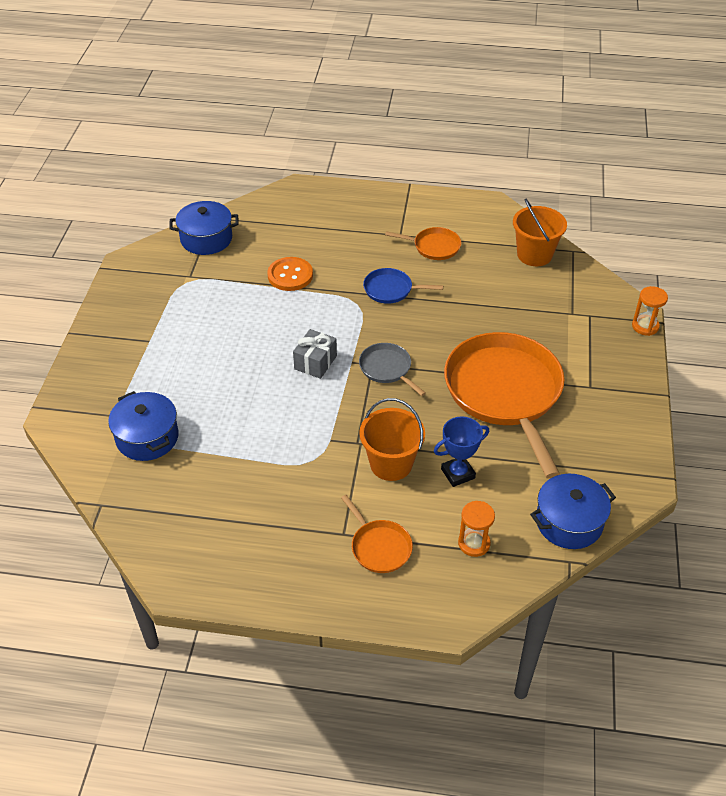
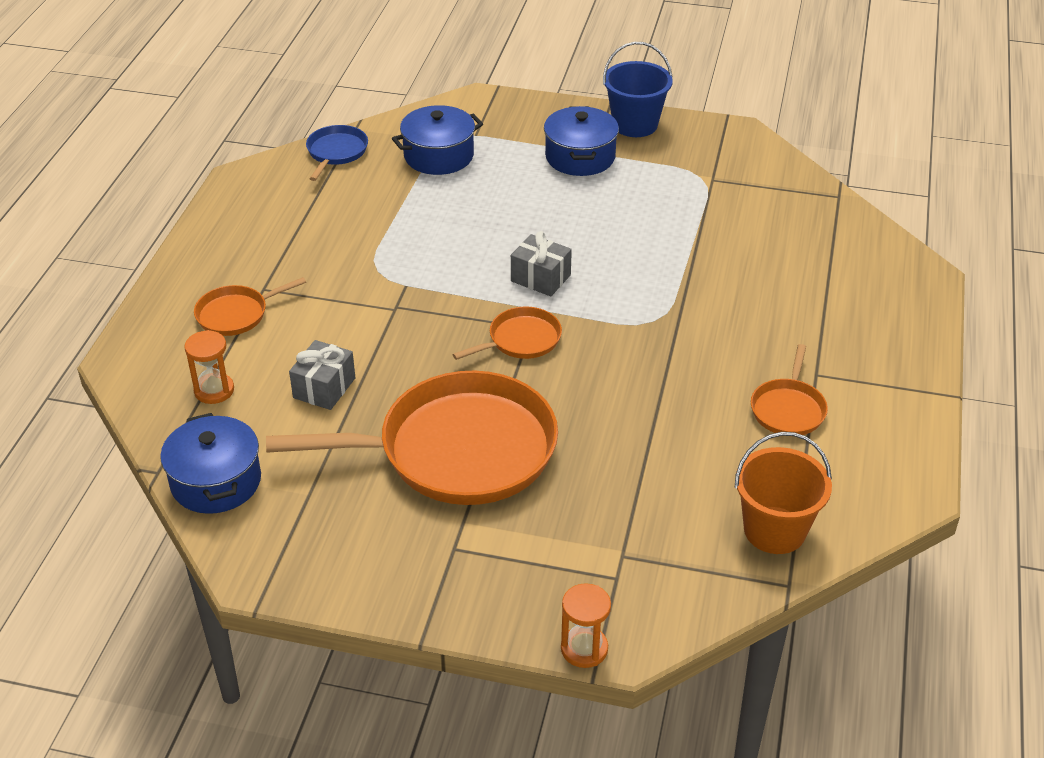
camera: 95 degrees right, 5 degrees down
blue pot [169,201,239,255] -> blue pot moved to [544,106,619,176]
orange button [267,257,313,291] -> none
grey pan [359,343,426,396] -> orange pan [452,307,562,360]
orange bucket [359,398,425,481] -> none
blue pan [363,268,443,304] -> blue pan moved to [306,125,368,181]
blue trophy [434,416,489,487] -> grey gift [289,340,355,410]
none -> blue bucket [603,42,673,137]

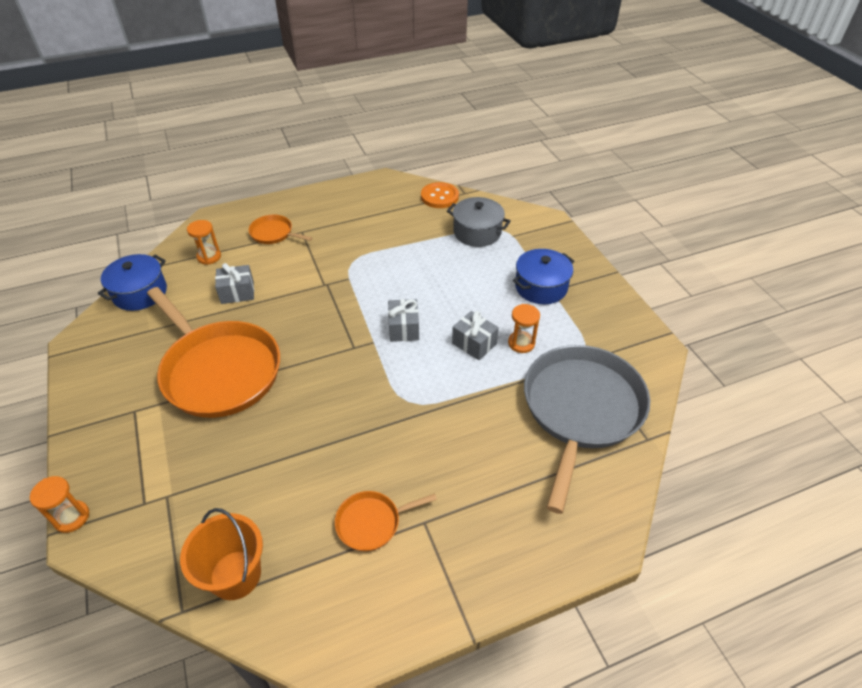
camera: 55 degrees right, 5 degrees up
blue pan [306,125,368,181] -> orange button [421,182,459,208]
blue pot [392,105,483,175] -> grey pot [447,197,511,247]
orange pan [452,307,562,360] -> none
blue bucket [603,42,673,137] -> none
none -> grey gift [452,311,499,360]
none -> orange hourglass [508,304,540,353]
none -> grey pan [524,345,650,514]

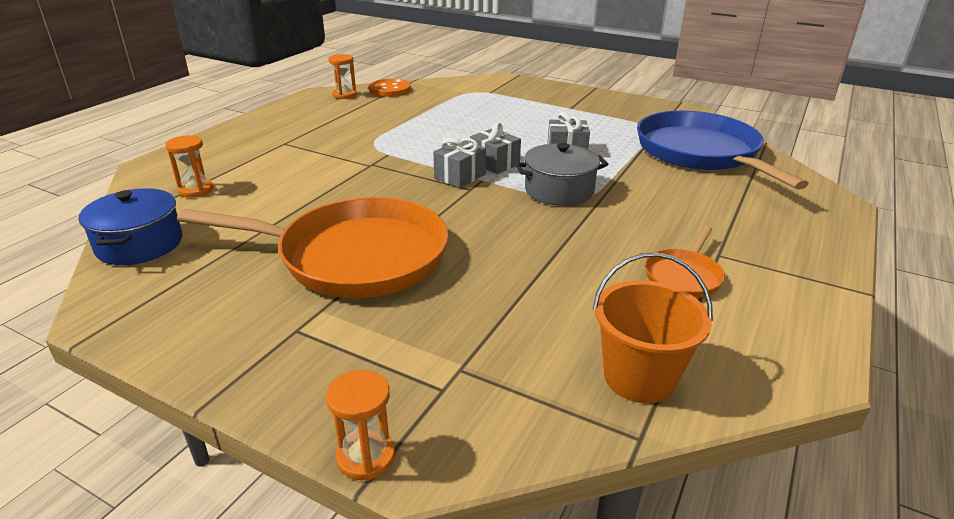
camera: 40 degrees left, 15 degrees down
grey gift [215,263,254,304] -> grey gift moved to [433,137,486,188]
orange pan [248,215,312,244] -> none
grey pot [447,197,511,247] -> grey pot moved to [515,143,608,206]
orange hourglass [508,304,540,353] -> orange hourglass moved to [328,54,357,99]
blue pot [513,249,574,304] -> none
grey pan [524,345,650,514] -> blue pan [637,111,809,190]

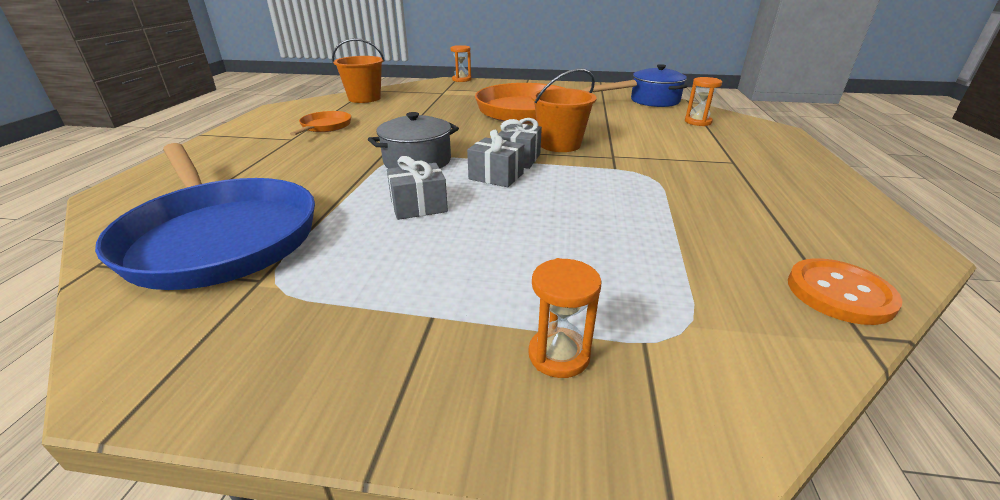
camera: 160 degrees right, 0 degrees up
orange hourglass [328,54,357,99] -> orange hourglass moved to [528,258,602,378]
none -> orange bucket [531,69,597,152]

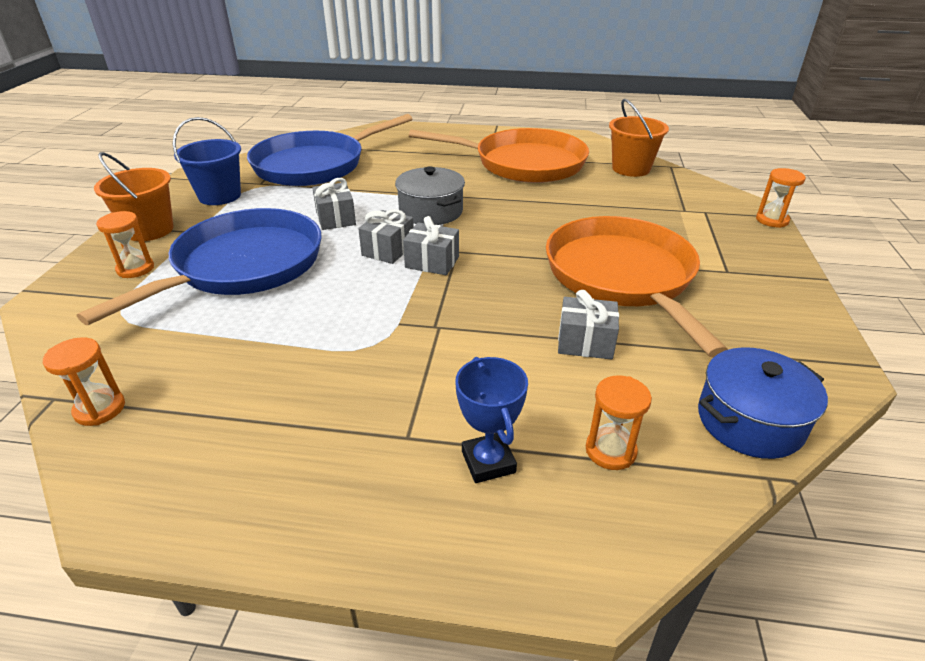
camera: 90 degrees right, 5 degrees up
orange pan [290,111,351,136] -> orange pan [409,128,589,183], size x2.23
orange bucket [531,69,597,152] -> orange bucket moved to [94,152,174,241]
orange button [788,258,902,325] -> orange hourglass [43,337,125,426]
none -> blue pan [77,208,322,325]
none -> blue bucket [173,117,241,205]
none -> blue trophy [455,357,528,483]
none -> grey gift [558,290,619,360]

